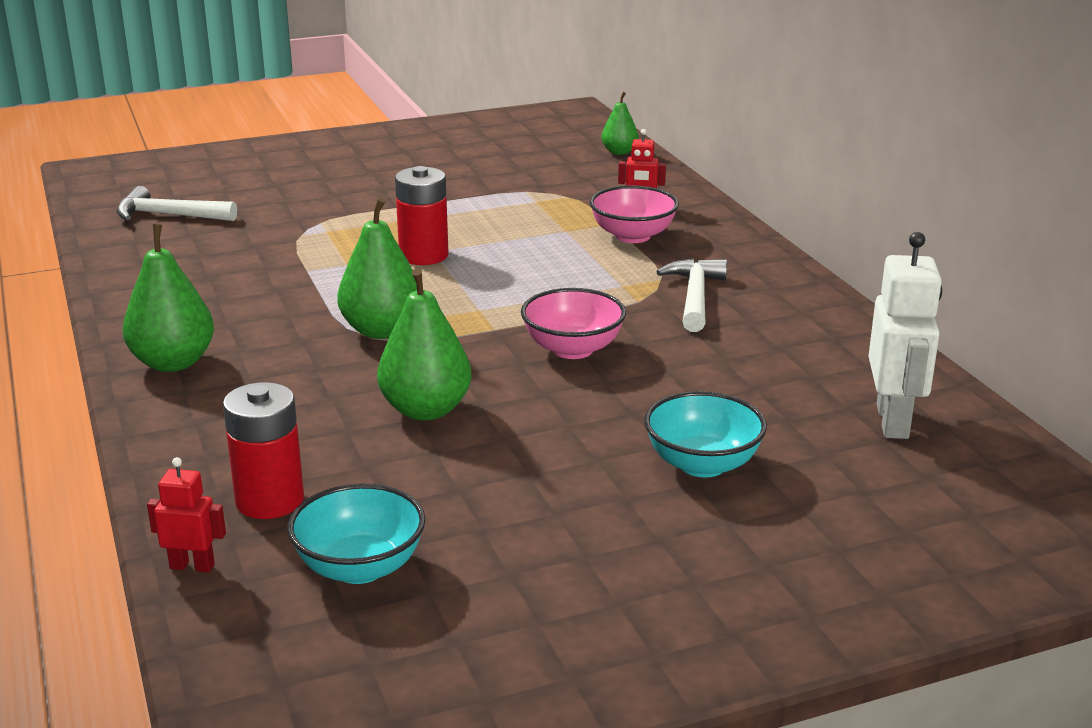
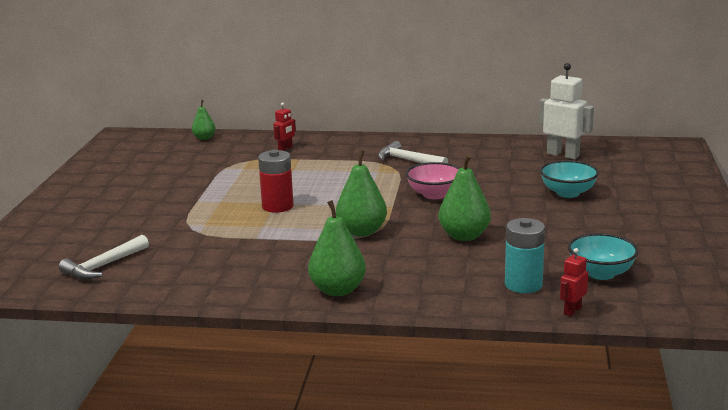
camera: 60 degrees left, 5 degrees down
red battery [223,382,304,519] -> turquoise battery [505,218,545,293]
pink bowl [589,185,679,243] -> none

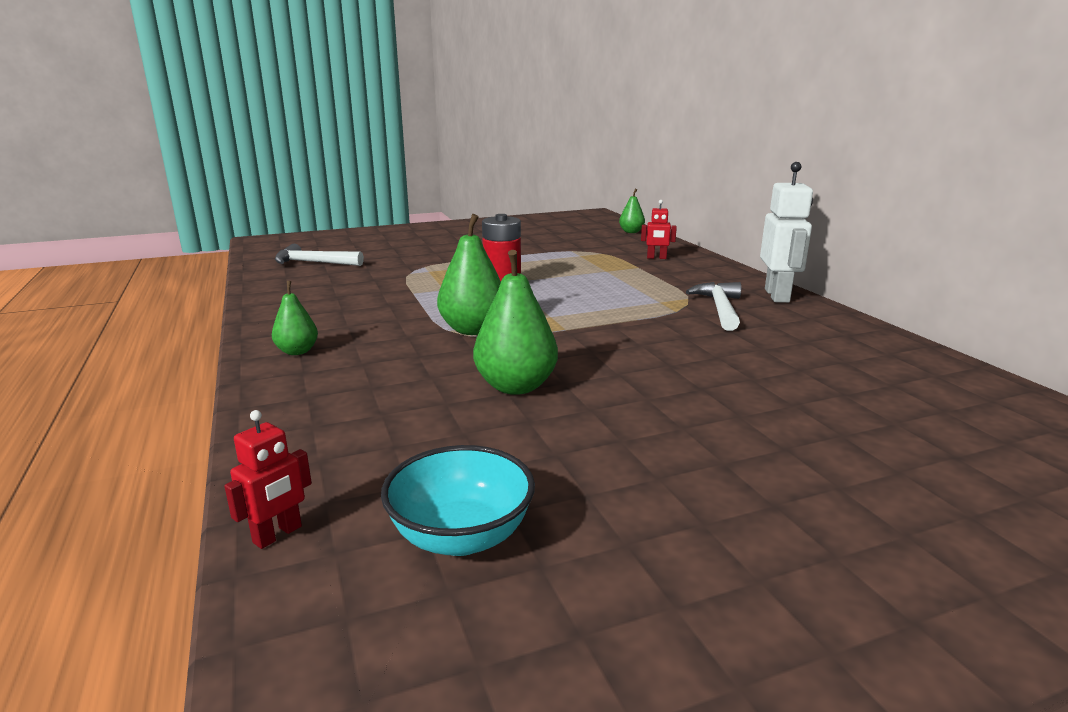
camera: 60 degrees right, 0 degrees up
green pear [308,200,366,296] -> green pear [272,281,318,355], size x0.58
pink bowl [406,162,460,199] -> none
turquoise battery [505,218,545,293] -> none
white robot [539,63,594,159] -> white robot moved to [760,162,813,303]
turquoise bowl [540,160,599,198] -> none
red robot [560,248,588,317] -> red robot turned 120 degrees clockwise [224,410,312,549]

